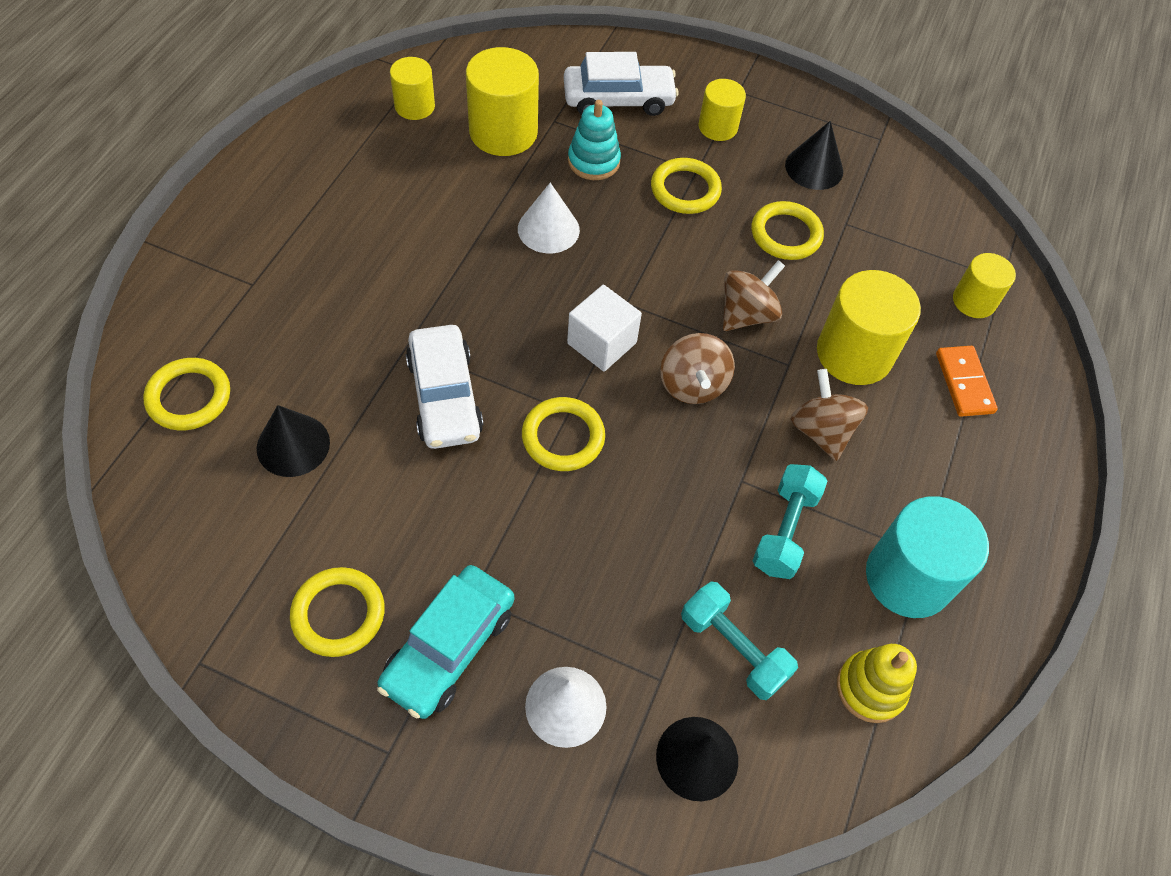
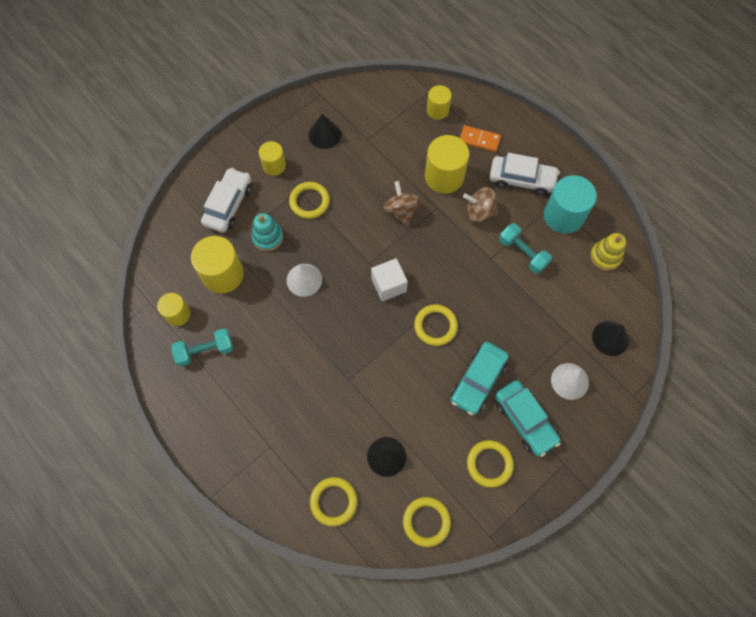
camera: 60 degrees left, 10 degrees up
white car [406,325,483,449] -> white car moved to [490,153,560,196]
brown spinning top [660,333,735,404] -> none
turquoise dumbbell [681,582,798,700] -> turquoise dumbbell moved to [171,329,233,367]
yellow ring [751,201,824,260] -> yellow ring moved to [403,497,451,547]
none -> turquoise car [451,342,509,415]

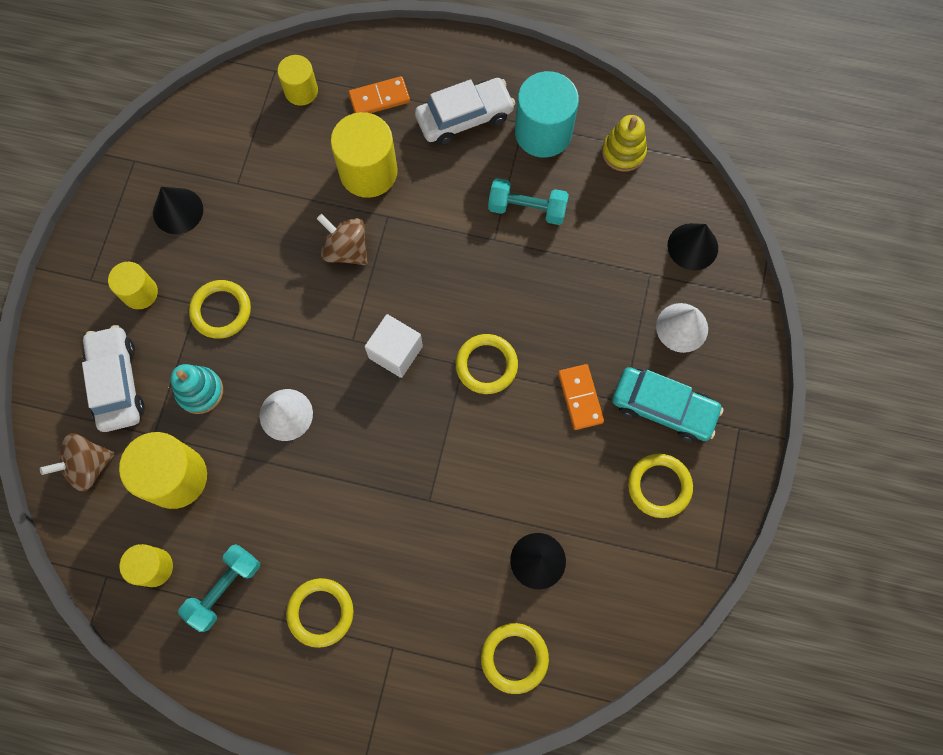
camera: 35 degrees left, 5 degrees up
yellow ring [403,497,451,547] -> yellow ring moved to [286,578,354,648]
turquoise car [451,342,509,415] -> orange domino [558,364,604,430]
brown spinning top [463,187,498,223] -> brown spinning top moved to [40,433,115,492]

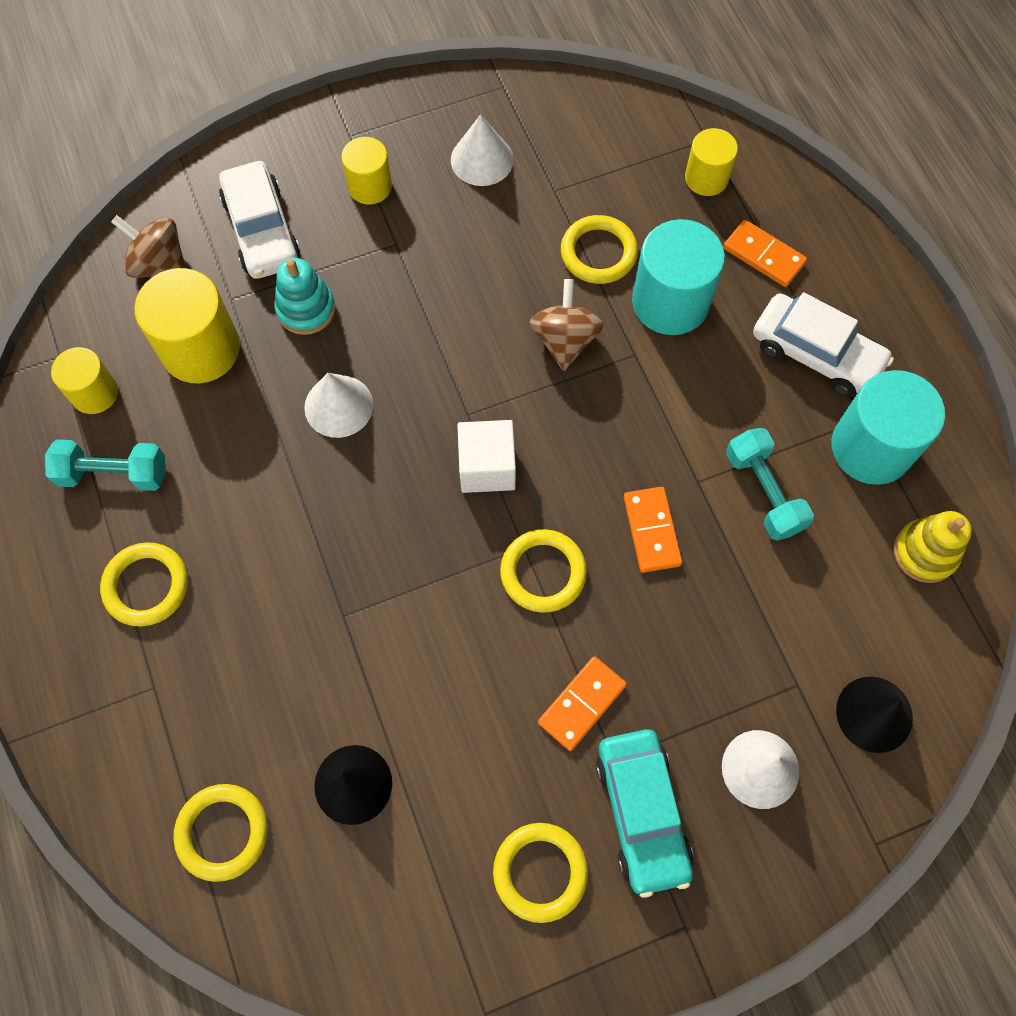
camera: 55 degrees right, 5 degrees down
white car [82,325,145,432] -> white car turned 120 degrees clockwise [219,161,301,279]
black cone [153,187,203,234] -> white cone [451,115,514,186]
yellow ring [189,280,251,339] -> yellow ring moved to [561,215,638,284]
yellow cylinder [330,112,398,198] -> turquoise cylinder [632,219,725,335]
none -> orange domino [624,487,682,573]

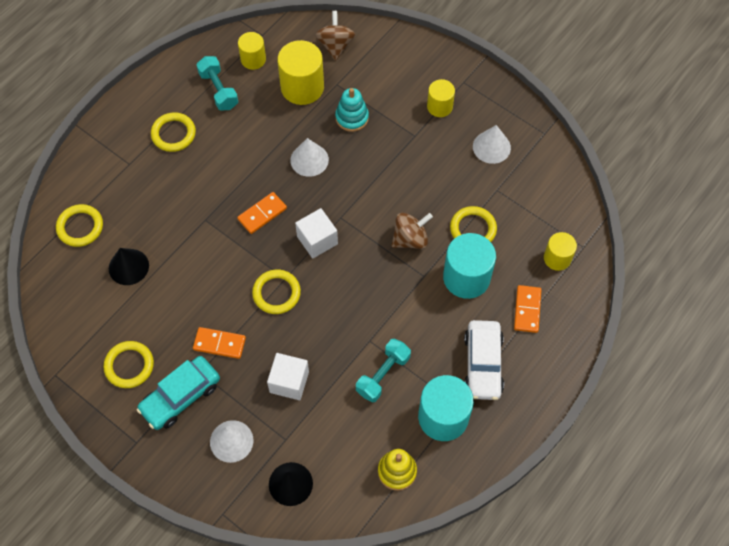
camera: 60 degrees right, 5 degrees down
white car [219,161,301,279] -> none
orange domino [624,487,682,573] -> orange domino moved to [237,192,287,234]
none -> white cube [267,353,309,400]

